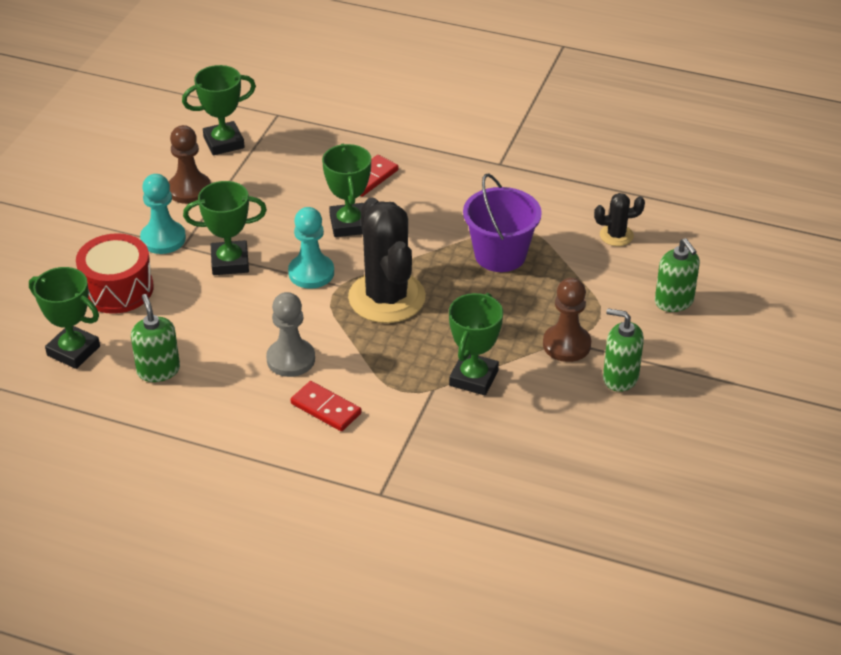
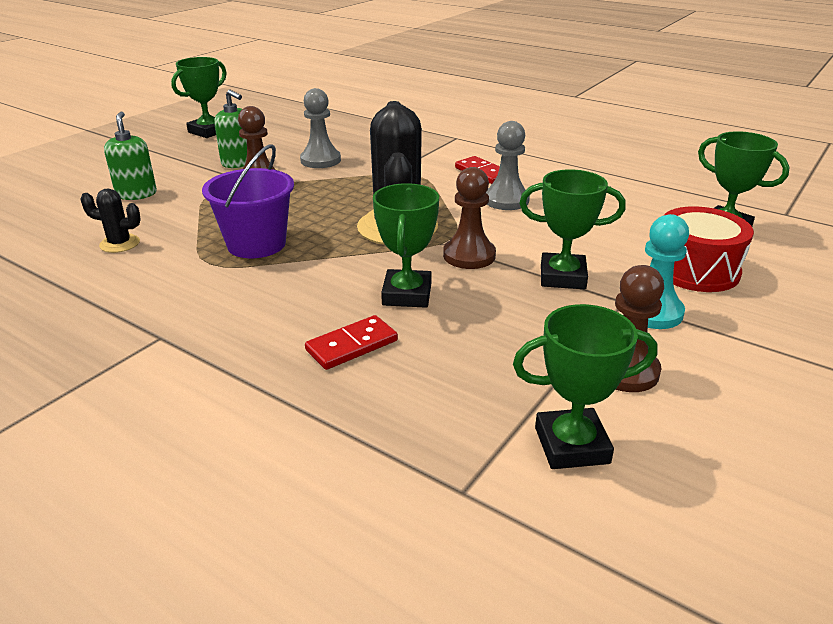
camera: 165 degrees left, 10 degrees down
green soap dispenser [131,294,180,382] -> none
turquoise pawn [288,207,334,289] -> brown pawn [443,167,496,269]
green trophy [449,293,503,396] -> green trophy moved to [171,57,227,138]
none -> grey pawn [300,88,341,168]

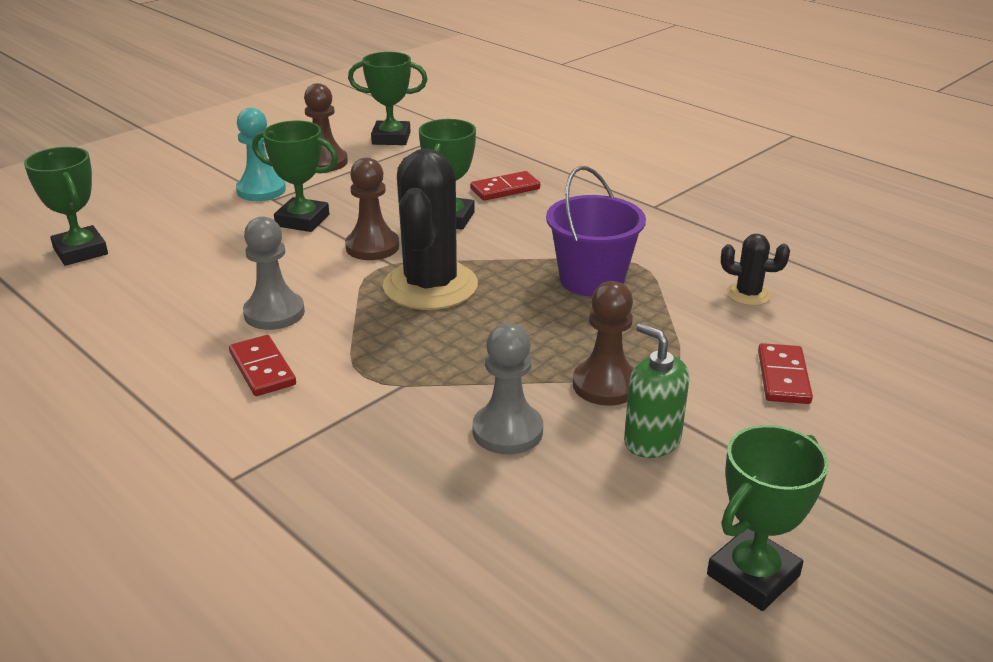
camera: 170 degrees left, 0 degrees up
green soap dispenser [104,112,157,200] -> red domino [758,343,813,404]
red drum [664,206,754,292] -> none

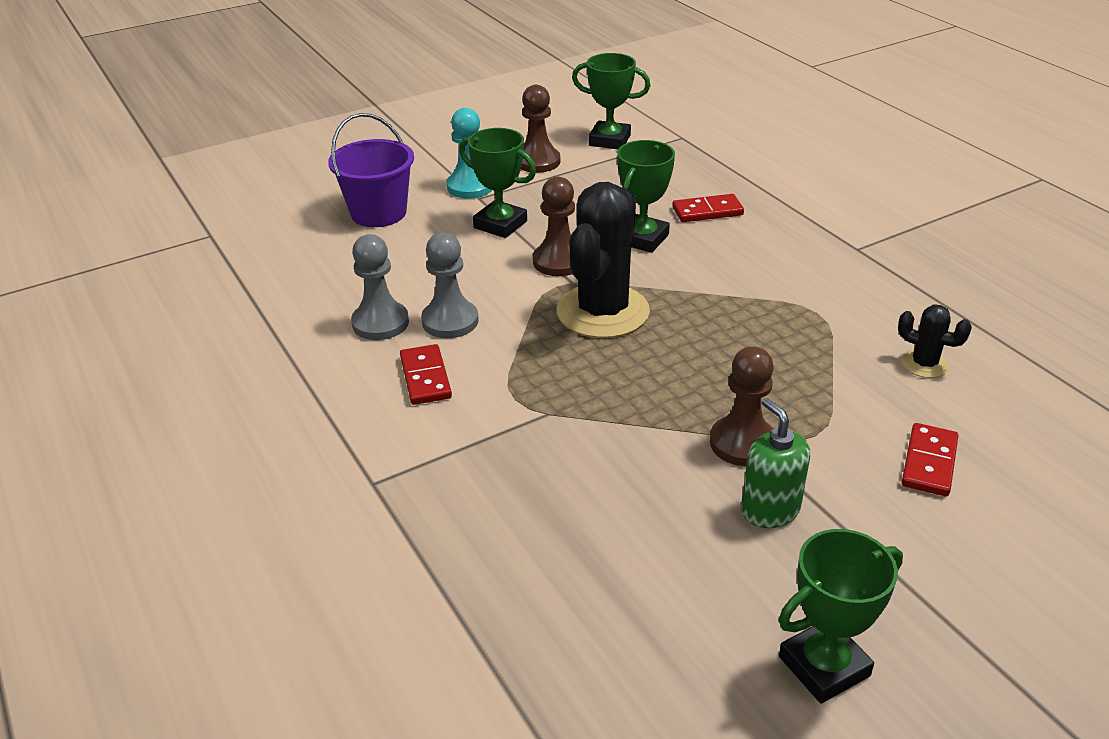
camera: 15 degrees right, 5 degrees up
green trophy [24,147,108,266] -> none
grey pawn [472,323,543,454] -> grey pawn moved to [351,234,409,340]
purple bucket [546,166,646,296] -> purple bucket moved to [328,113,414,227]

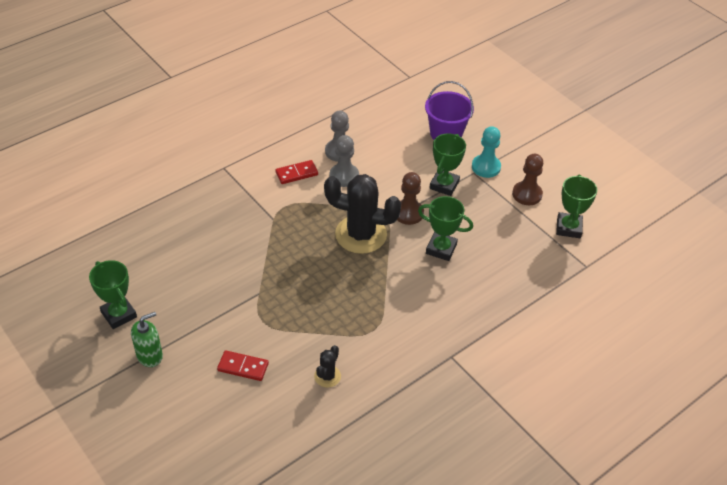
camera: 80 degrees right, 10 degrees up
red domino [672,194,744,222] -> none
brown pawn [710,346,774,466] -> none
green soap dispenser [741,398,810,528] -> green soap dispenser moved to [131,312,163,367]

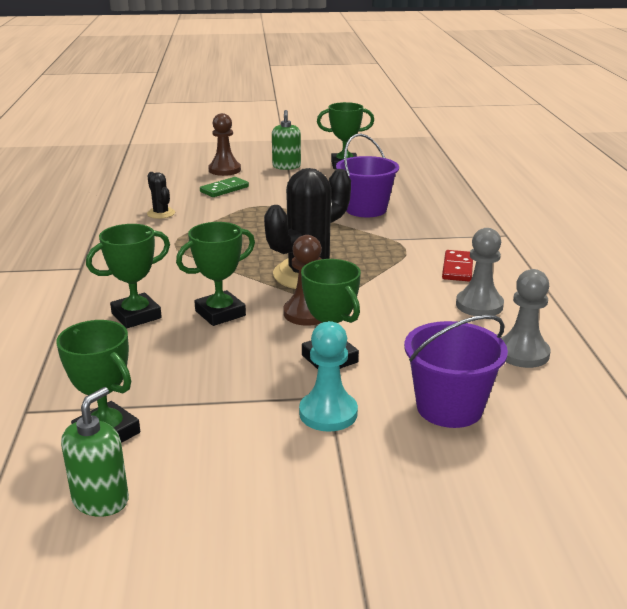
camera: 125 degrees right, 20 degrees down
red domino [217,350,269,381] -> green domino [200,177,249,197]
grey pawn [330,135,359,187] -> grey pawn moved to [501,269,551,368]
brown pawn [512,154,543,205] -> brown pawn moved to [208,113,241,176]
none -> green soap dispenser [61,387,129,517]
none -> green trophy [86,224,170,328]
none -> purple bucket [336,134,399,217]

